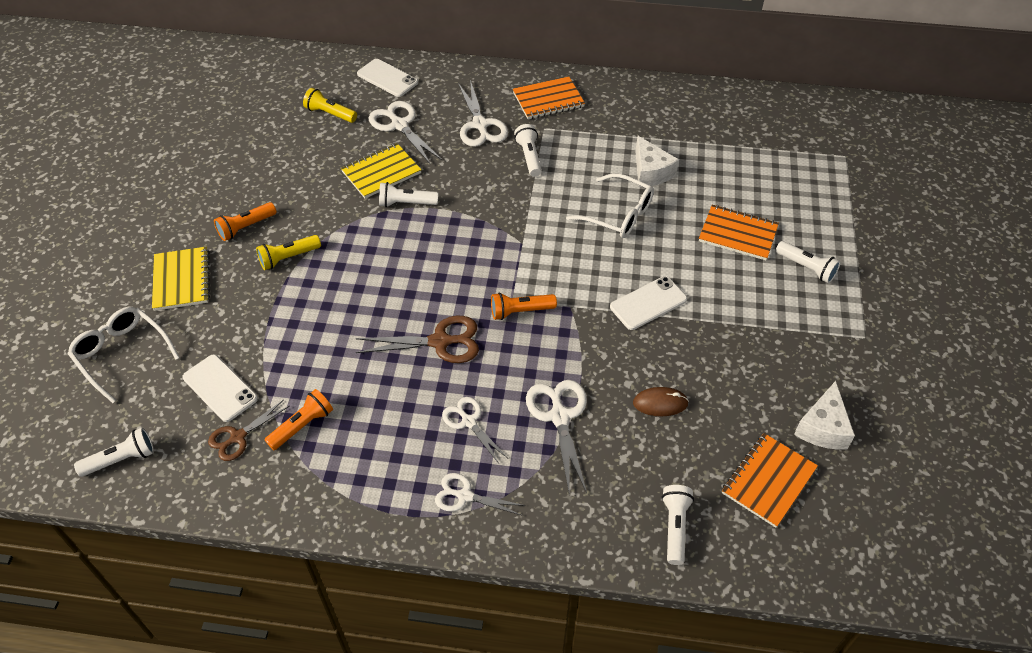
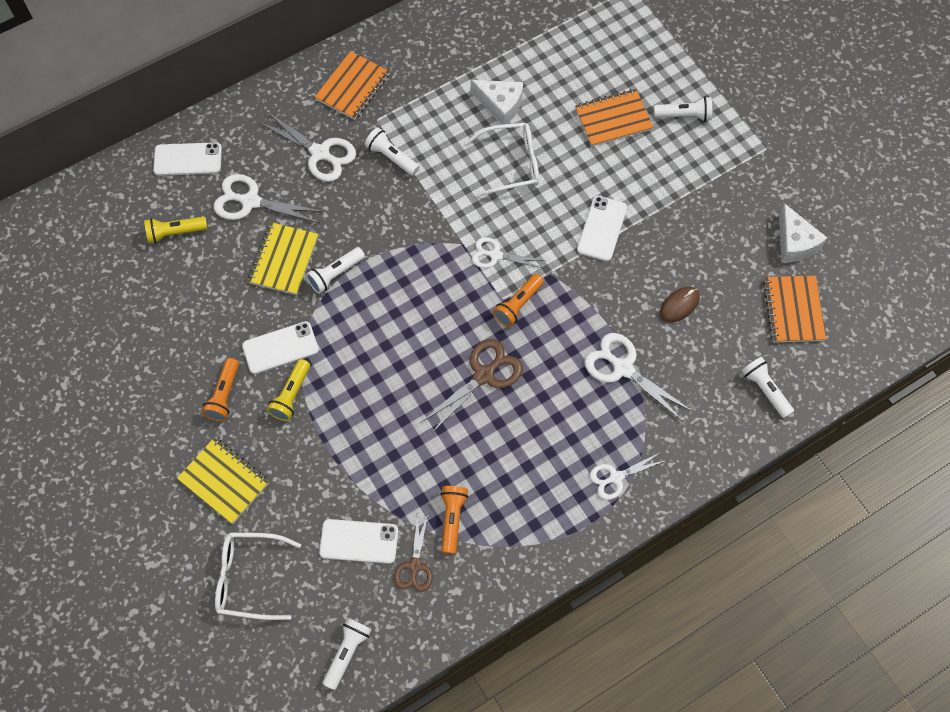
camera: 40 degrees left, 15 degrees up
white scissors [442,397,509,463] -> white scissors moved to [472,237,546,269]
none -> white phone [242,321,319,374]

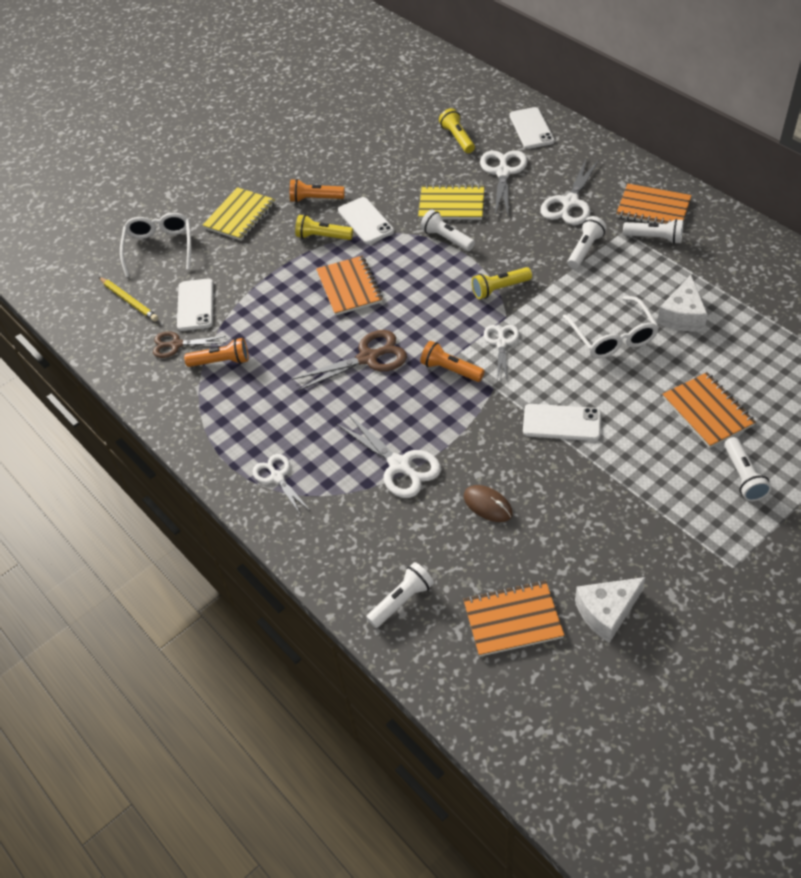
camera: 85 degrees right, 15 degrees down
white flashlight [322,618,372,690] -> white flashlight moved to [623,219,683,244]
brown scissors [422,339,523,433] -> brown scissors turned 60 degrees counterclockwise [292,330,407,391]
white scissors [584,333,692,421] -> white scissors turned 105 degrees clockwise [336,413,441,498]
none -> yellow pencil [99,277,158,322]
none -> orange notebook [316,256,383,316]
none -> yellow flashlight [472,267,532,299]

